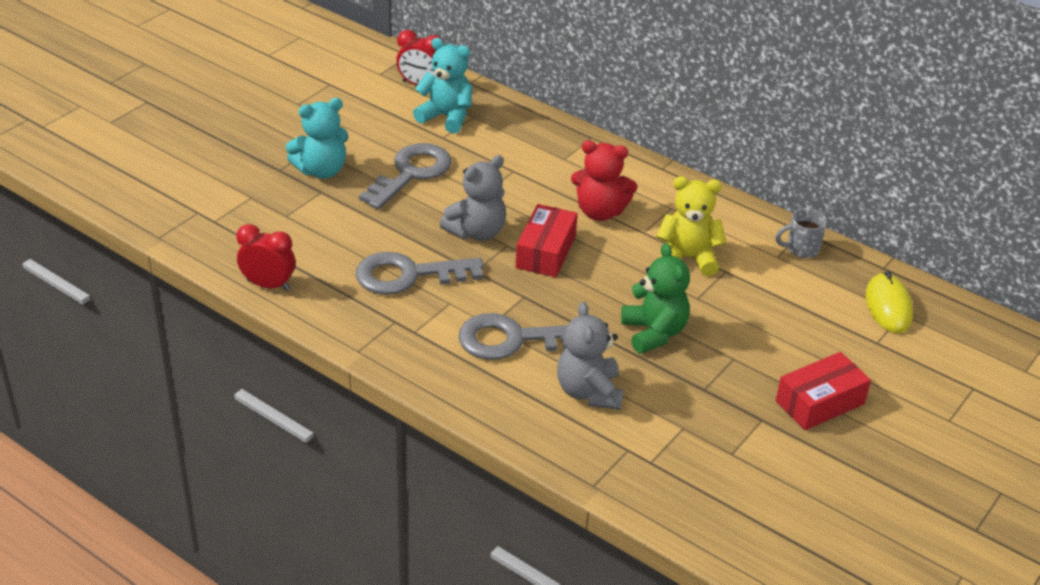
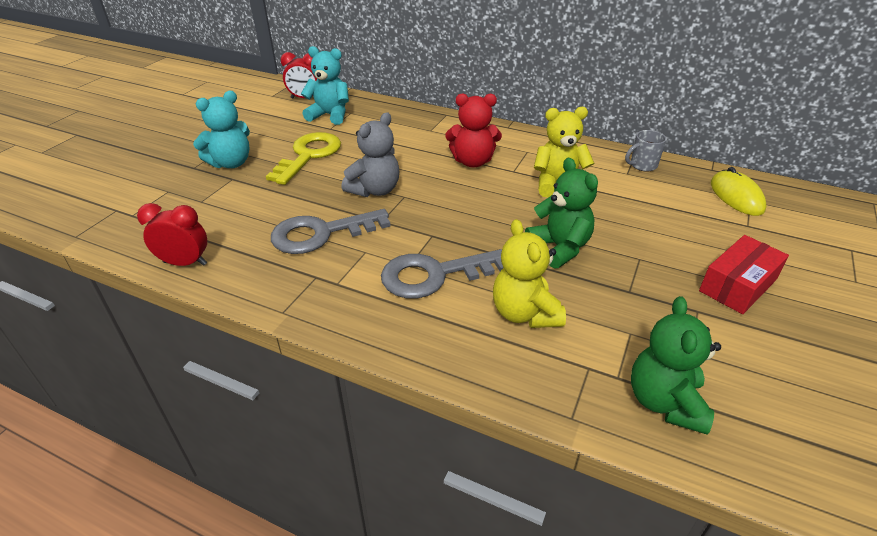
camera: 10 degrees left, 0 degrees up
grey key [359,143,452,210] -> yellow key [266,132,341,185]
red box [516,204,578,277] -> none
grey teddy bear [557,301,623,410] -> yellow teddy bear [493,219,566,328]
none -> green teddy bear [631,296,721,435]

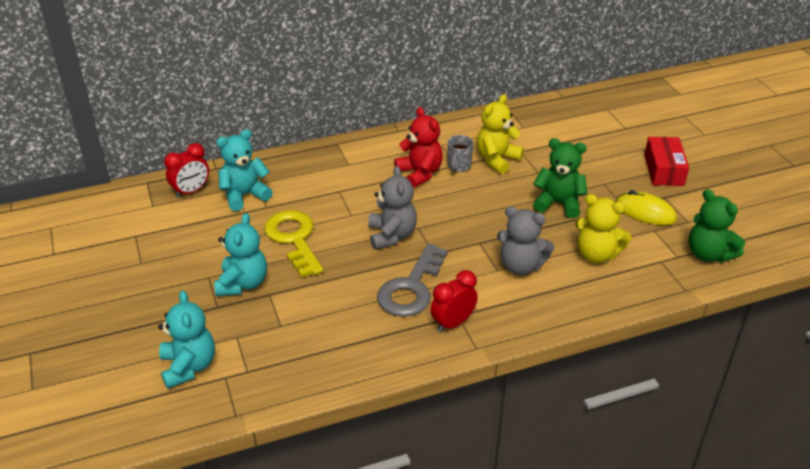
camera: 45 degrees left, 0 degrees up
red clock [137,203,207,266] -> red clock moved to [431,270,478,333]
grey key [381,249,503,299] -> grey teddy bear [497,206,554,275]
red teddy bear [445,93,502,168] -> red teddy bear turned 75 degrees counterclockwise [394,107,443,188]
grey mug [625,130,667,172] -> grey mug moved to [447,135,473,172]
yellow mouse [711,167,766,216] -> yellow mouse moved to [616,190,677,225]
none -> turquoise teddy bear [158,291,215,389]

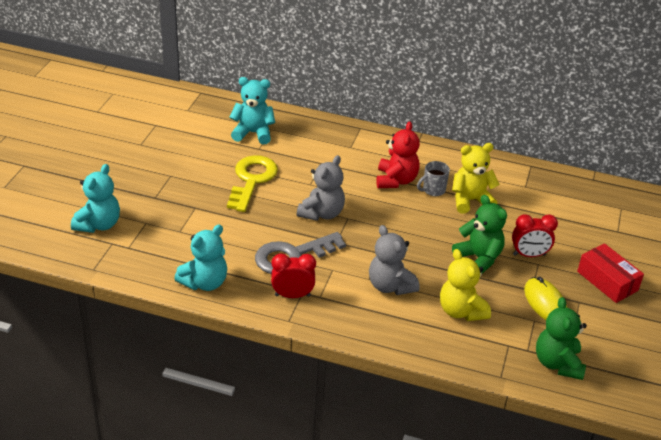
camera: 35 degrees right, 0 degrees up
red clock [164,143,209,198] -> red clock moved to [512,214,558,257]
turquoise teddy bear [214,213,267,296] -> turquoise teddy bear moved to [174,225,227,291]
red box [644,137,689,186] -> red box turned 75 degrees counterclockwise [577,243,644,303]

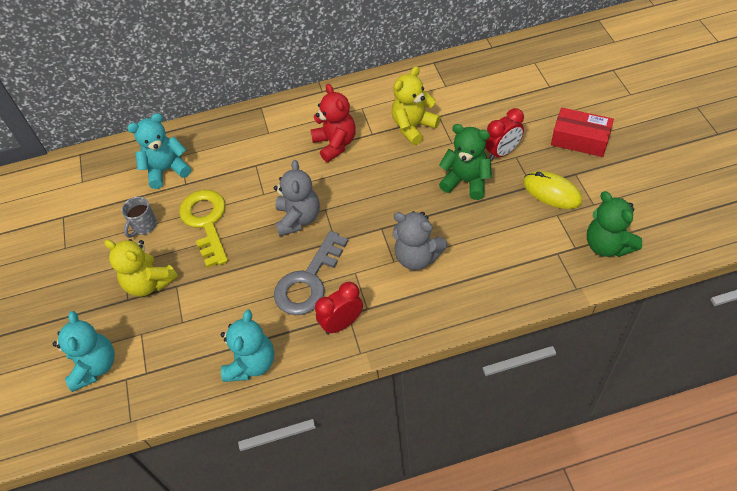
camera: 25 degrees left, 15 degrees up
grey mug [417,161,450,196] -> grey mug moved to [122,197,157,238]
yellow teddy bear [440,249,491,321] -> yellow teddy bear moved to [104,239,178,297]

